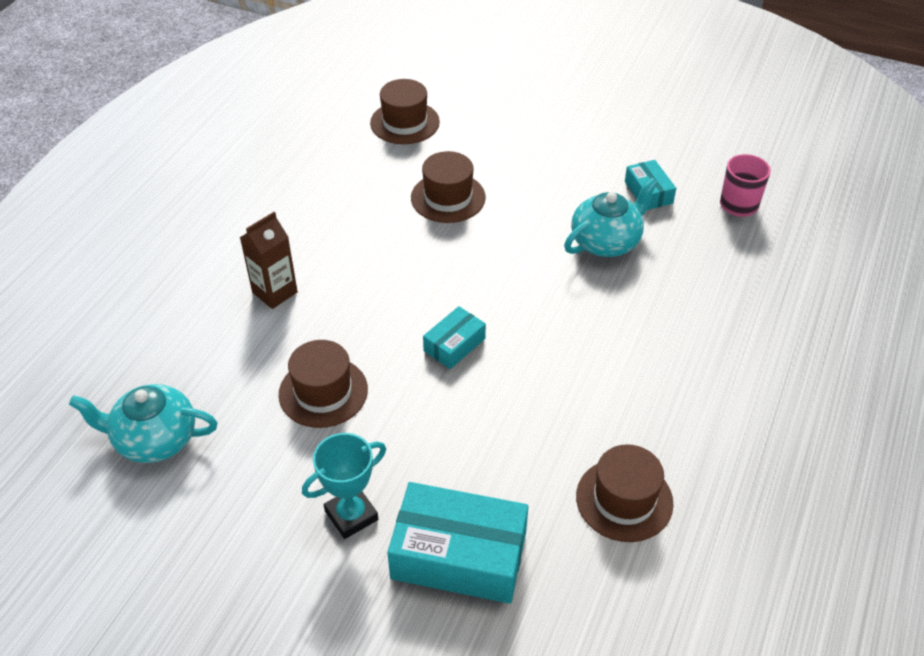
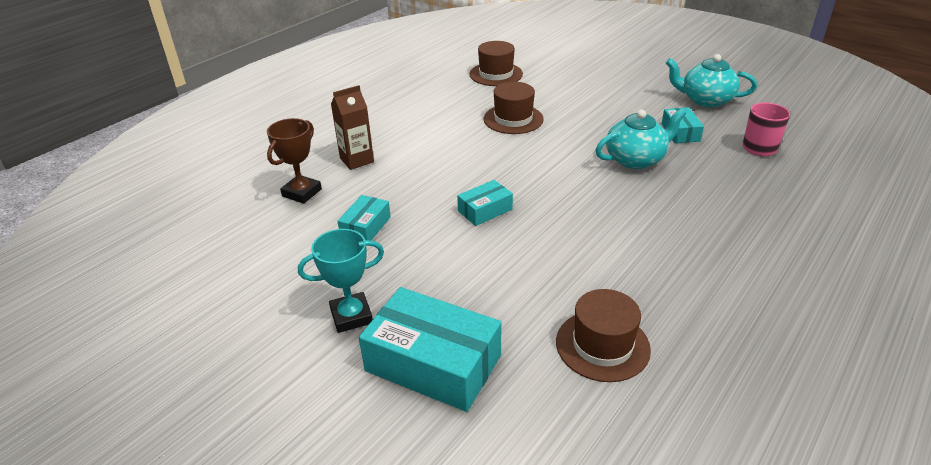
camera: 15 degrees right, 10 degrees down
turquoise teapot [69,384,218,463] -> turquoise teapot moved to [666,54,757,108]
brown hat [279,340,368,428] -> turquoise box [338,195,391,241]
none -> brown trophy [267,118,322,203]

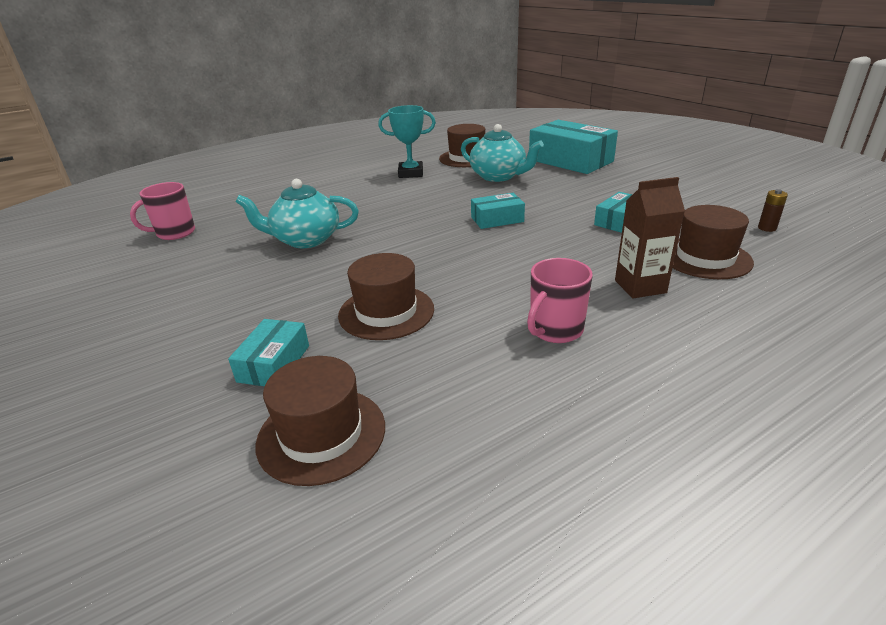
camera: 160 degrees left, 5 degrees down
brown trophy [267,118,322,203] -> brown hat [673,205,754,279]
turquoise trophy [298,229,384,333] -> turquoise trophy moved to [378,105,436,178]
turquoise box [662,107,704,143] -> turquoise box moved to [228,319,309,386]
turquoise teapot [666,54,757,108] -> turquoise teapot moved to [461,124,544,182]
none -> pink mug [527,258,593,343]
none -> brown battery [758,189,788,232]

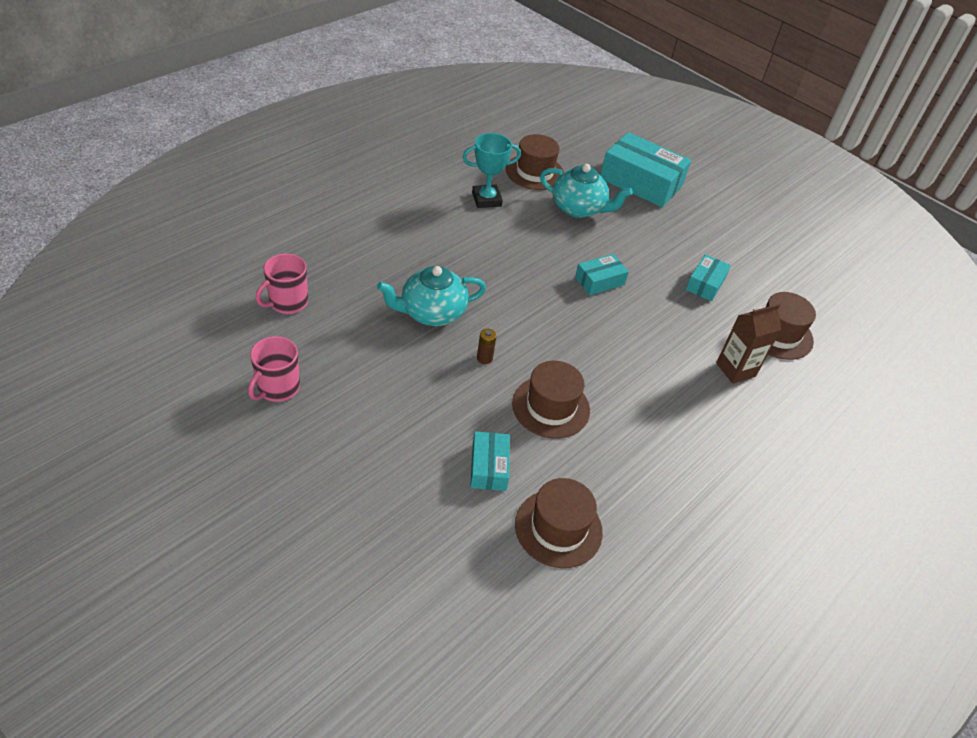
camera: 20 degrees left, 15 degrees up
pink mug [527,258,593,343] -> pink mug moved to [248,336,300,402]
brown battery [758,189,788,232] -> brown battery moved to [477,329,497,364]

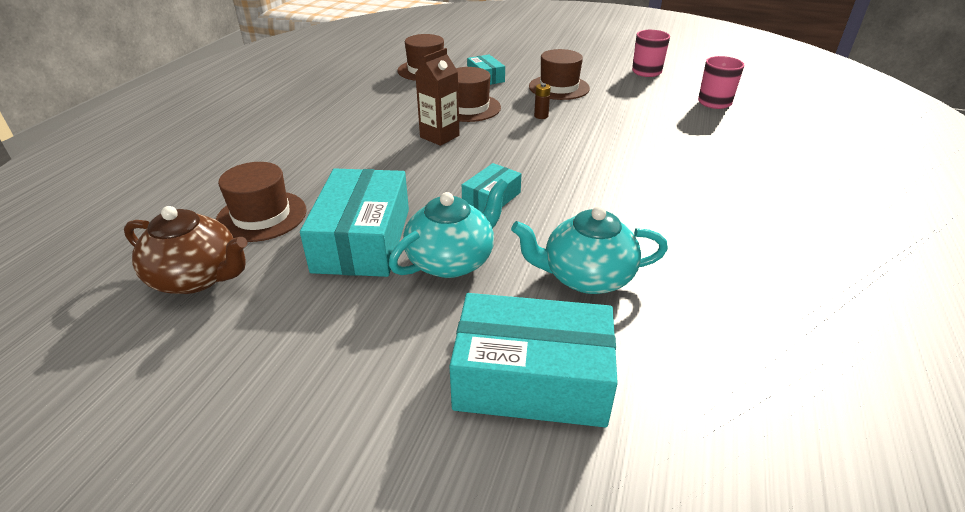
camera: 160 degrees right, 10 degrees down
turquoise teapot [377,266,486,326] -> turquoise teapot moved to [389,179,508,278]
turquoise trophy [462,133,521,208] -> none
brown hat [506,134,564,190] -> brown hat moved to [529,49,590,100]
turquoise box [686,254,731,301] -> turquoise box [300,168,409,277], size x1.93
brown carton [716,304,782,384] -> brown carton moved to [415,48,460,146]
none -> brown teapot [124,206,247,294]

